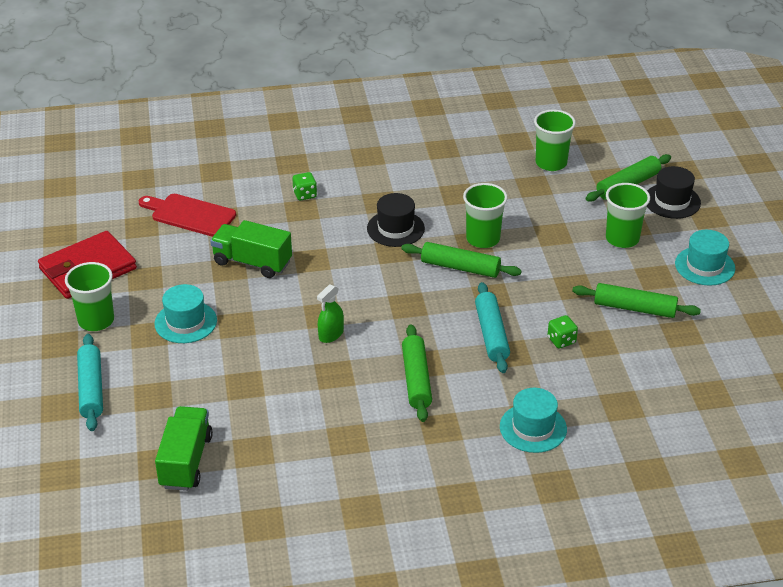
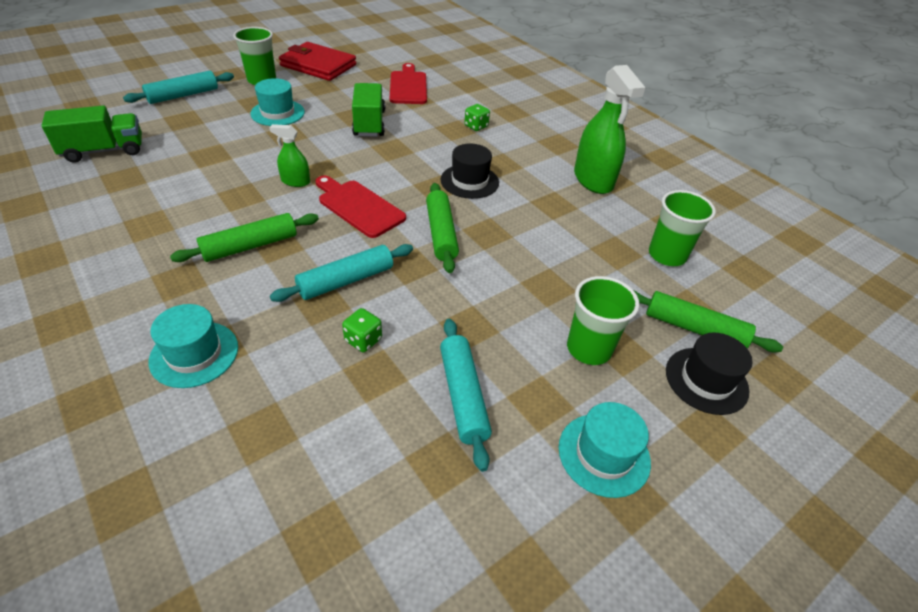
camera: 60 degrees right, 5 degrees up
green cup [463,183,507,248] -> none
green rolling pin [572,283,701,318] -> turquoise rolling pin [440,319,492,472]
none -> red cutting board [315,175,406,238]
none -> green spray bottle [574,65,646,194]

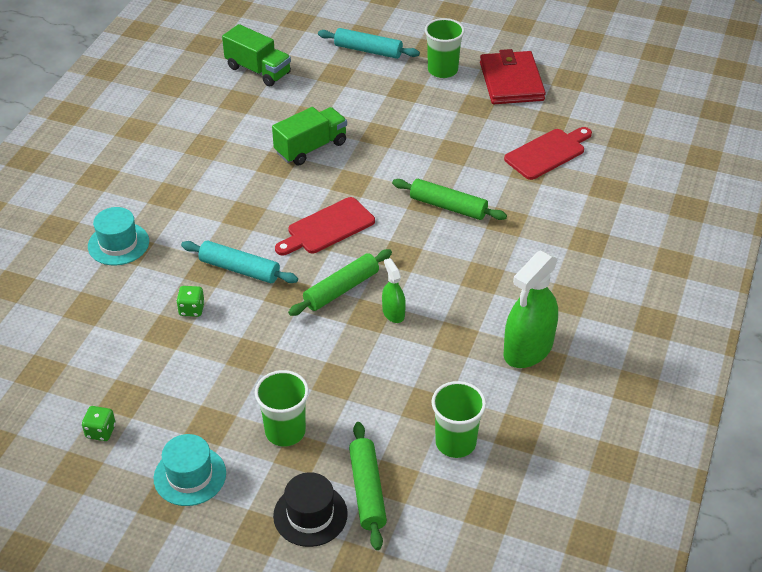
camera: 60 degrees right, 0 degrees up
green rolling pin [170,213,319,262] -> green rolling pin moved to [392,179,507,220]
turquoise hat [250,78,305,126] -> none
green spray bottle [269,124,310,187] -> green spray bottle moved to [382,258,406,323]
red cutting board [315,175,406,238] -> red cutting board turned 135 degrees counterclockwise [275,197,375,255]
green truck [352,83,385,137] -> green truck moved to [272,107,347,165]
black hat [440,144,499,199] -> none
turquoise rolling pin [440,319,492,472] -> none
green dice [464,104,490,131] -> green dice moved to [82,406,116,441]

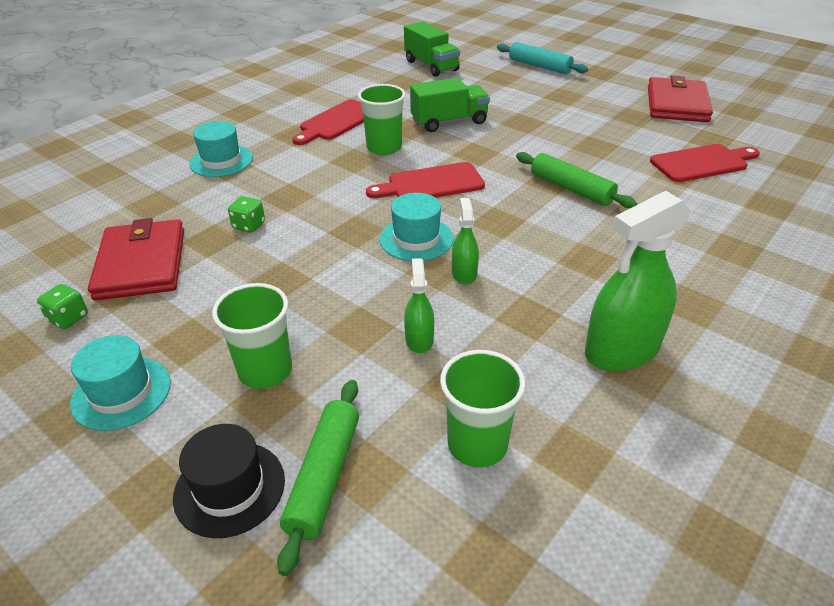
camera: 20 degrees right, 5 degrees down
turquoise rolling pin [181,241,298,283] -> none
green rolling pin [288,249,392,316] -> turquoise hat [380,193,454,261]
green cup [425,18,465,78] -> green cup moved to [358,84,406,155]
none -> red wallet [88,218,184,300]
none -> red cutting board [292,100,364,145]
none -> green spray bottle [404,258,434,354]

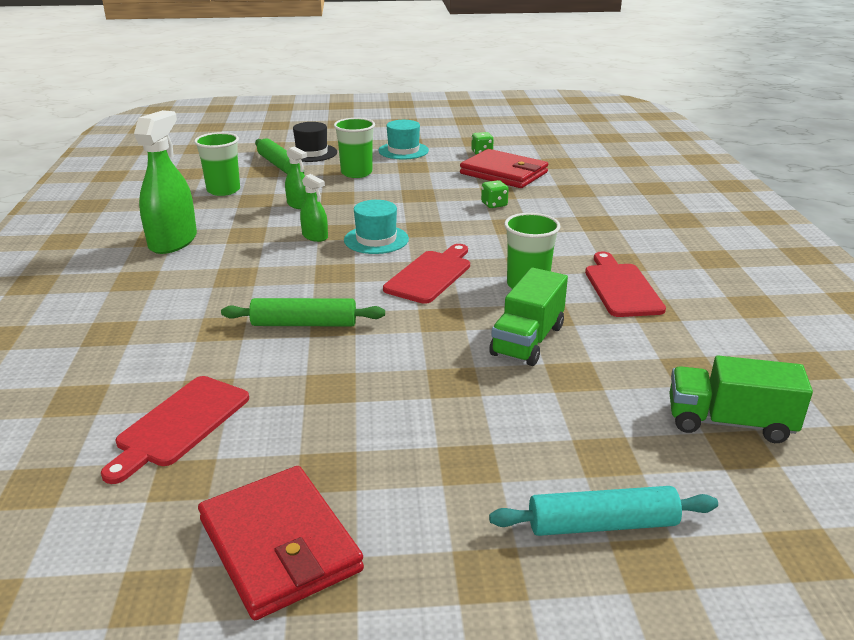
camera: 135 degrees right, 10 degrees down
turquoise hat [189,121,253,177] -> none

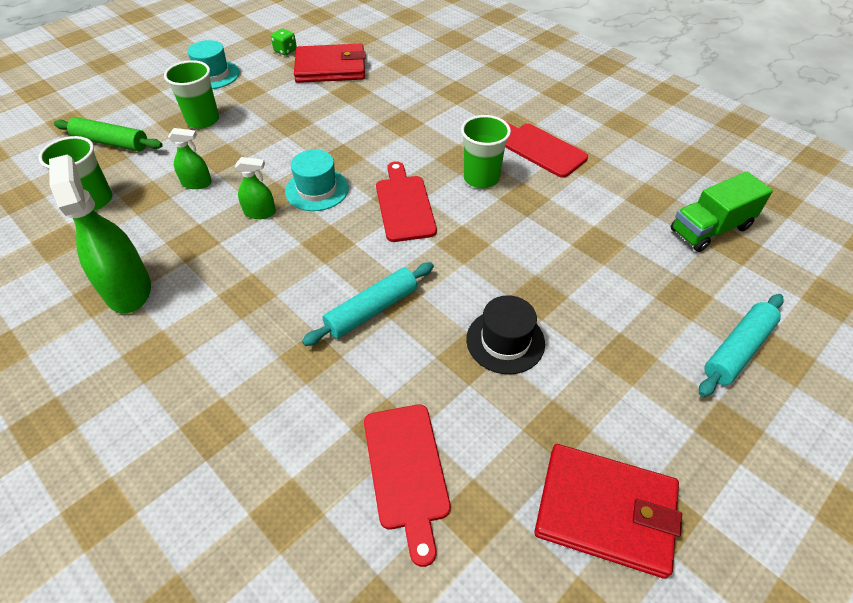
camera: 40 degrees left, 20 degrees up
green rolling pin [221,298,385,327] -> turquoise rolling pin [302,262,434,346]
black hat [293,122,337,162] -> black hat moved to [466,295,545,374]
green dice [481,180,509,208] -> none
green truck [489,268,568,366] -> none

